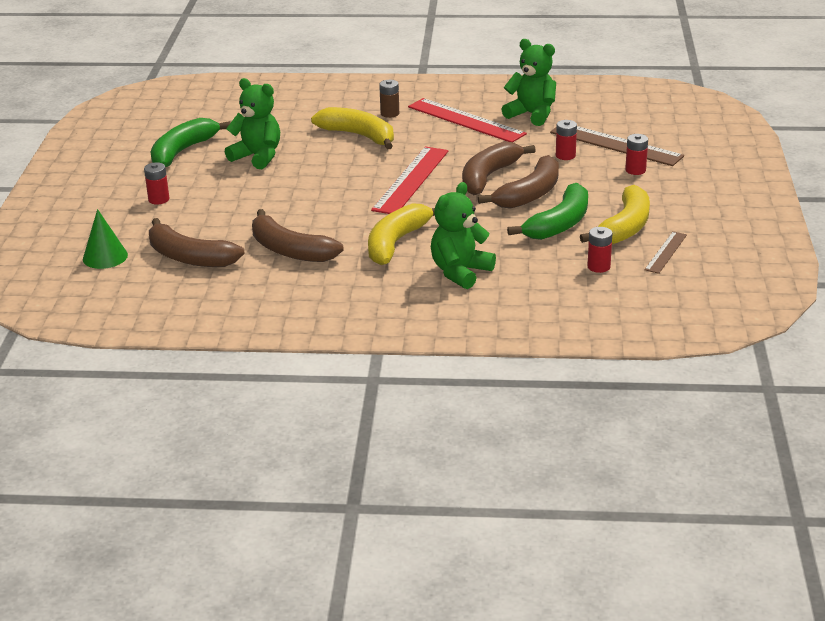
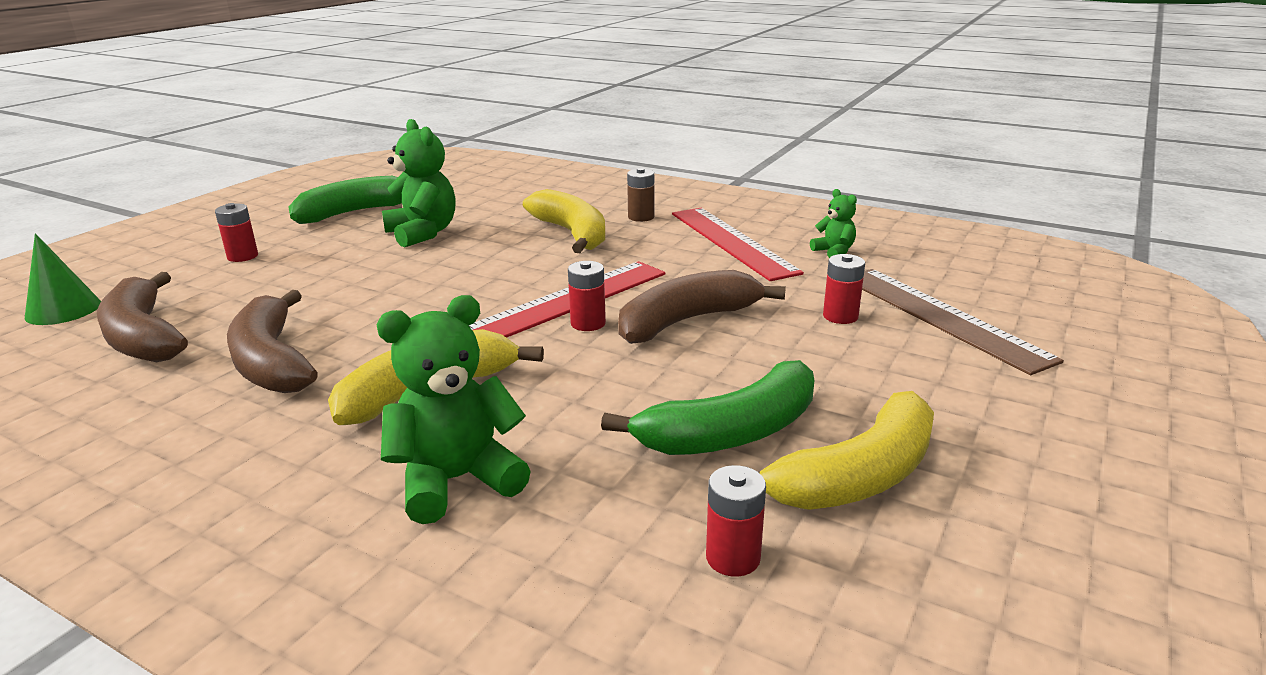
camera: 25 degrees right, 5 degrees down
brown banana [478,155,559,209] -> none
green teddy bear [501,39,556,126] -> green teddy bear [810,189,857,258], size x0.52
red battery [625,134,648,175] -> red battery moved to [568,261,606,331]
brown ruler [644,231,687,274] -> none

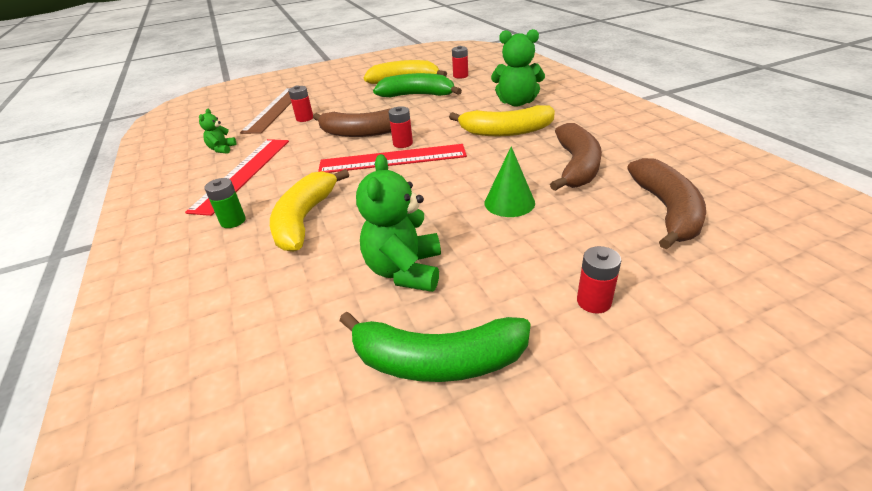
camera: 140 degrees left, 10 degrees up
green cone [25,233,101,325] -> green cone moved to [485,146,535,217]
brown battery [627,168,654,222] -> green battery [204,178,246,228]

